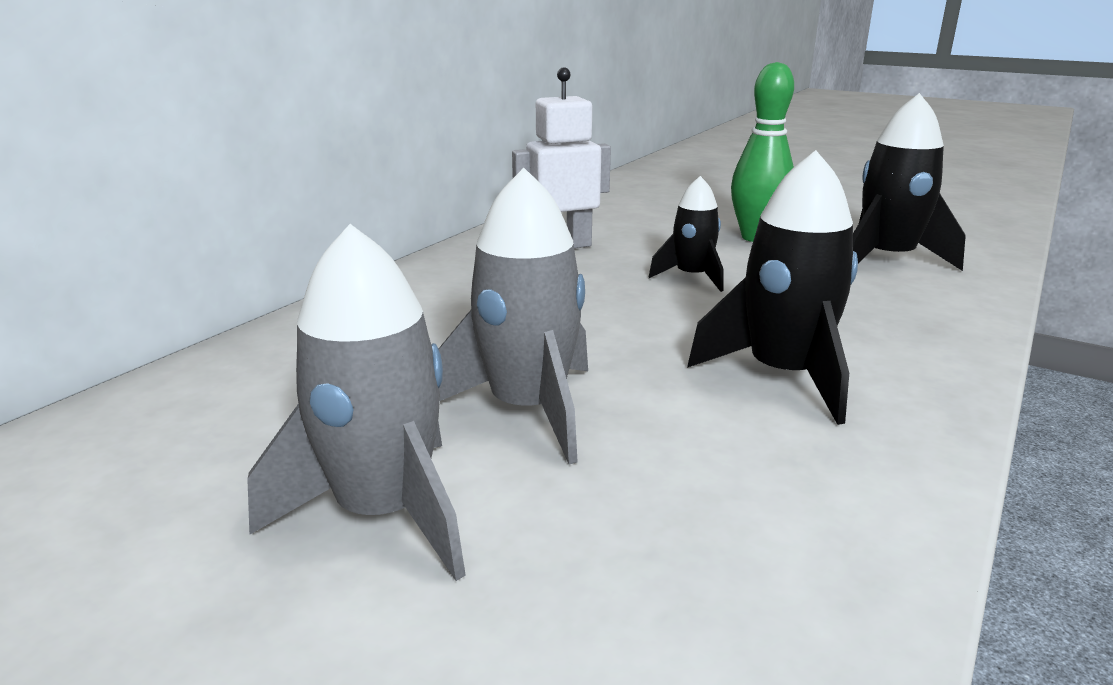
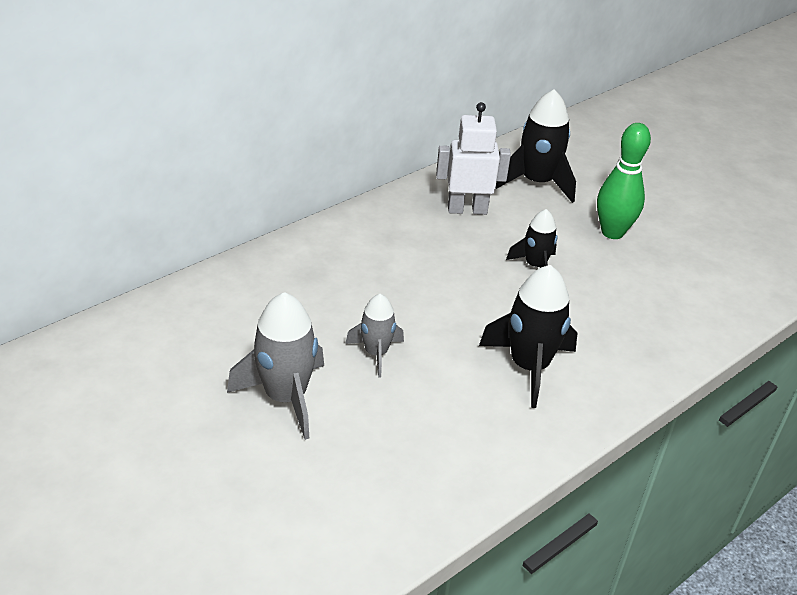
camera: 15 degrees right, 15 degrees up
grey rocket [438,168,588,465] -> grey rocket [345,294,404,378], size x0.60
black rocket [853,93,966,271] -> black rocket moved to [496,89,576,203]

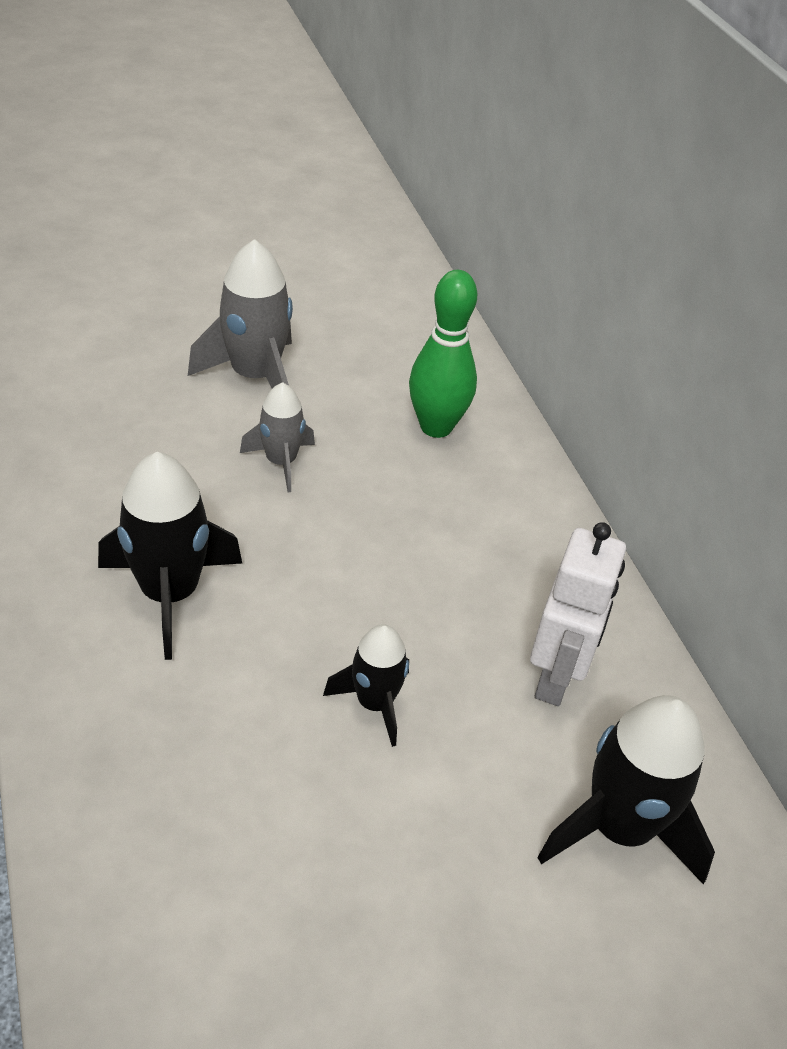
camera: 110 degrees right, 5 degrees up
green bowling pin [597,123,651,239] -> green bowling pin moved to [409,270,477,438]

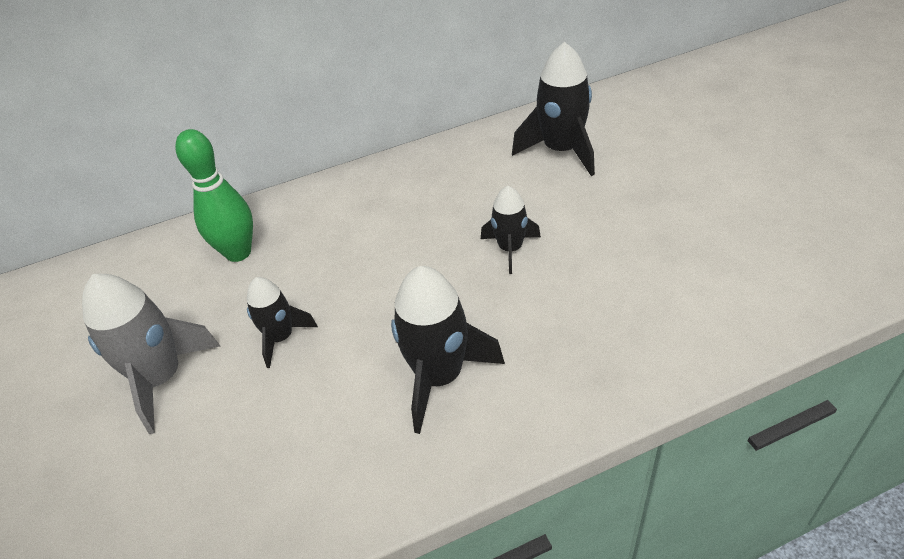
camera: 85 degrees left, 0 degrees up
grey rocket [240,382,315,492] -> black rocket [247,277,318,368]
white robot [530,522,626,706] -> none

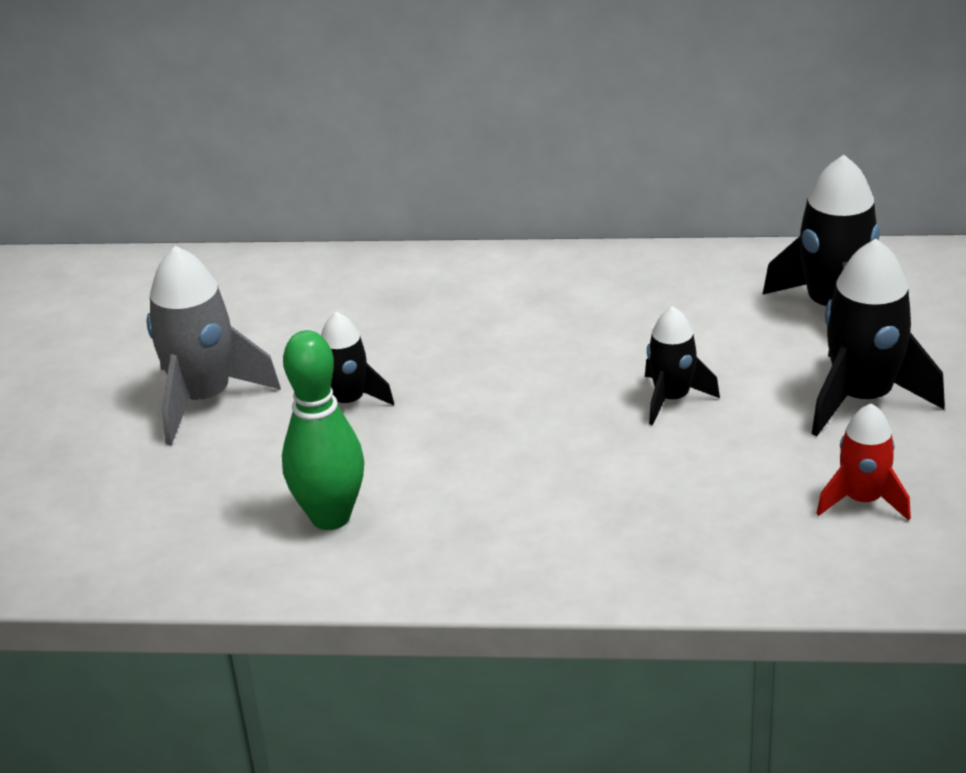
camera: 25 degrees right, 10 degrees down
green bowling pin [175,129,253,262] -> green bowling pin moved to [282,330,364,530]
black rocket [391,266,505,434] -> black rocket moved to [812,239,945,436]
none -> red rocket [816,403,911,521]

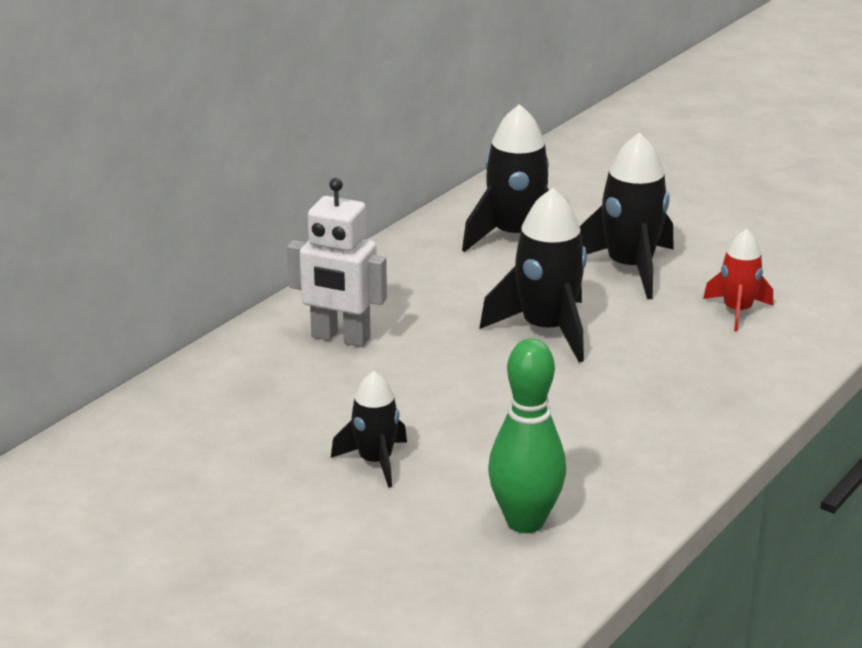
camera: 60 degrees left, 5 degrees down
grey rocket [147,246,281,445] -> none
black rocket [645,306,720,425] -> black rocket [480,188,587,362], size x1.66
none -> white robot [287,178,387,347]

